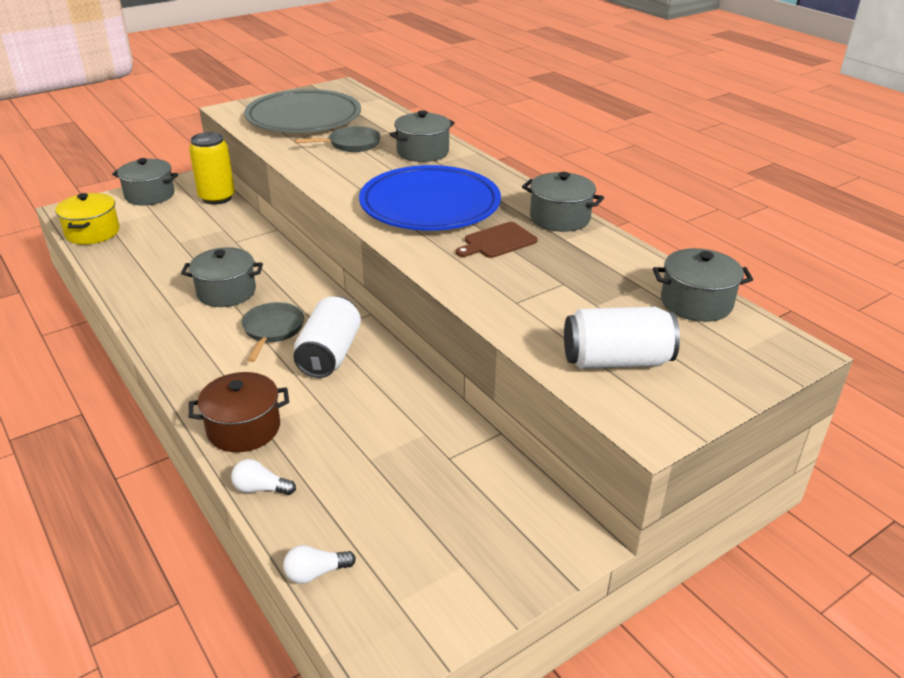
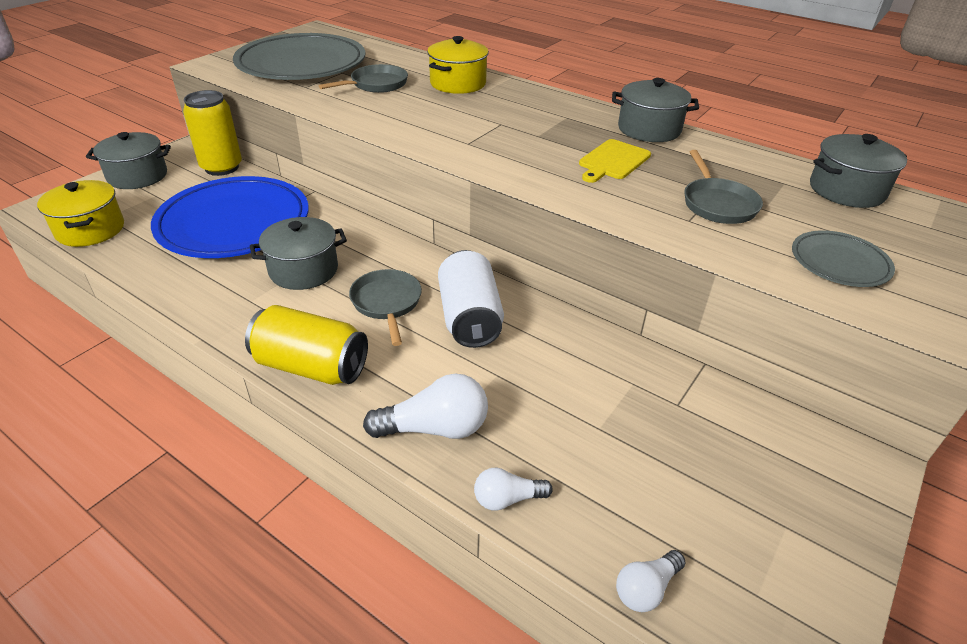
camera: 20 degrees left, 5 degrees up
brown pot [189,372,289,452] -> white light bulb [363,374,488,439]
blue plate [359,165,501,231] -> blue plate moved to [151,176,309,258]
grey pot [390,110,455,162] -> yellow pot [427,36,489,94]
brown cutting board [456,222,538,258] -> yellow cutting board [579,139,651,183]
white can [564,307,680,369] -> grey plate [792,230,895,287]
none -> yellow can [245,305,368,385]
none -> grey pan [684,150,763,224]

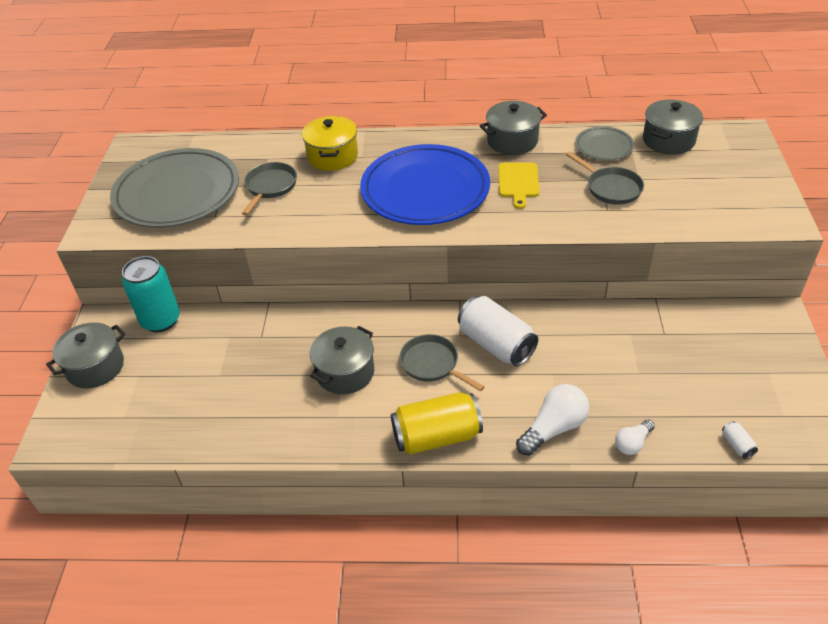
camera: 30 degrees left, 5 degrees up
yellow pot [37,180,124,247] -> none
blue plate [151,176,309,258] -> blue plate moved to [360,144,490,225]
yellow can [183,90,242,176] -> turquoise can [122,256,180,333]
white light bulb [616,550,686,612] -> white can [722,421,758,459]
grey plate [792,230,895,287] -> grey plate moved to [575,126,634,161]

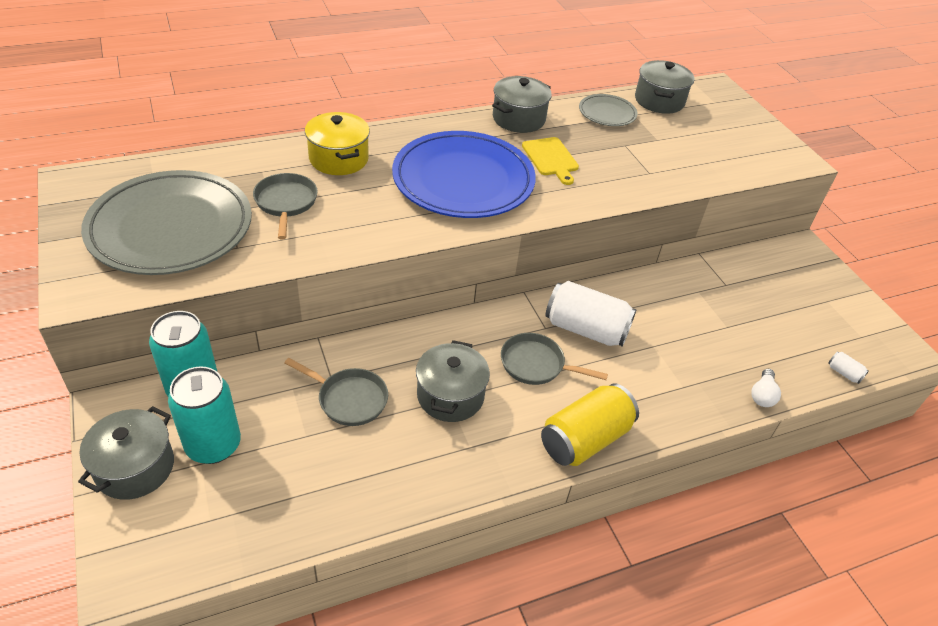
camera: 30 degrees left, 0 degrees up
white light bulb [516,384,589,456] -> none
grey pan [566,151,644,205] -> grey pan moved to [284,358,388,426]
none -> turquoise can [168,366,241,464]

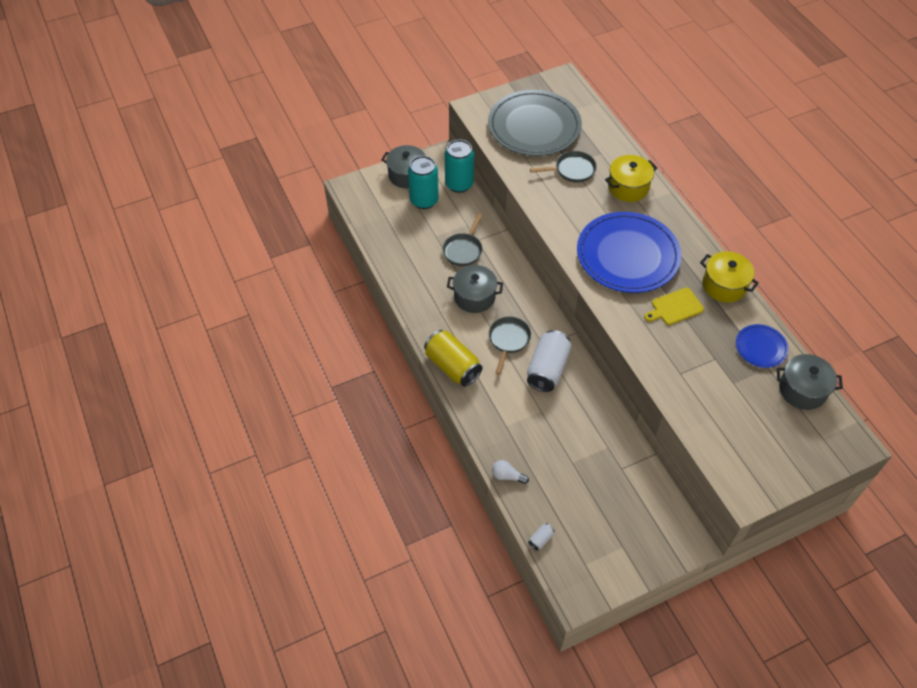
camera: 90 degrees right, 10 degrees up
grey pot [492,76,552,133] -> yellow pot [700,251,759,303]
grey plate [579,94,638,126] -> blue plate [736,324,789,368]

